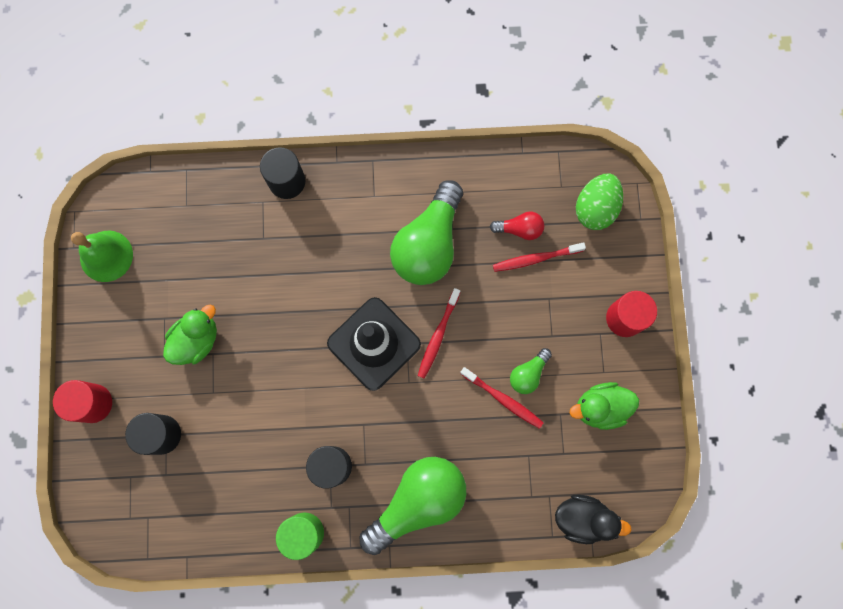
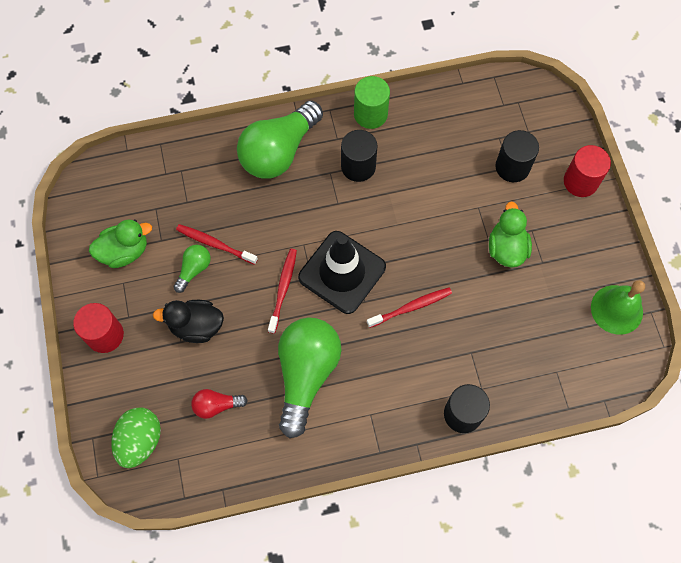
camera: 170 degrees right, 10 degrees down
green duck [163,304,217,365] -> green duck turned 150 degrees clockwise [489,201,532,267]
red toothbrush [493,242,586,272] -> red toothbrush moved to [367,288,452,328]
black duck [555,495,631,544] -> black duck moved to [153,300,224,343]

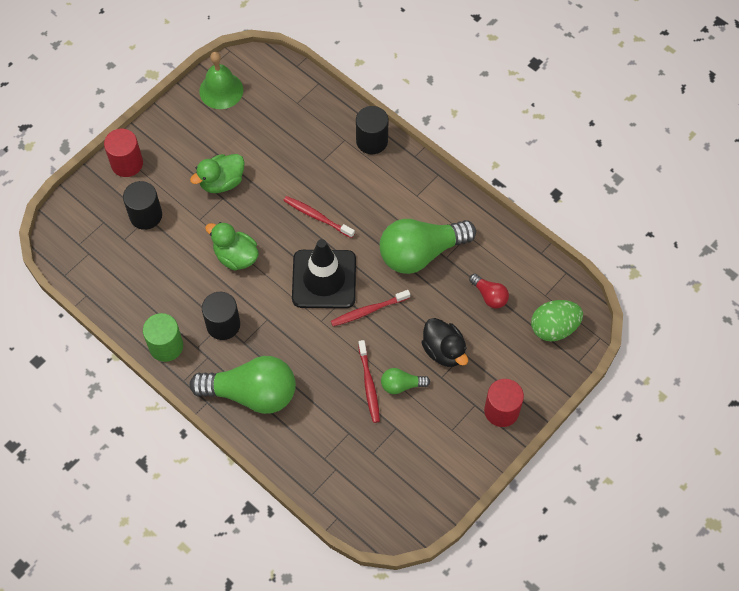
camera: 125 degrees left, 5 degrees down
green duck [89,219,152,268] -> green duck moved to [205,222,259,271]

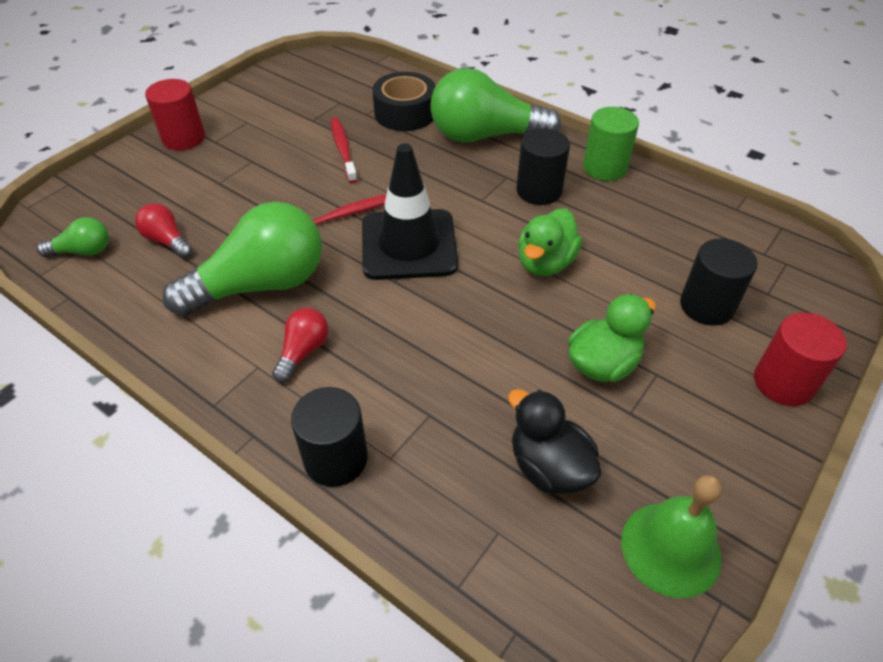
camera: 175 degrees right, 15 degrees down
green duck [205,222,259,271] -> green duck turned 90 degrees clockwise [518,208,582,276]
red toothbrush [283,196,355,238] -> none
green light bulb [381,368,430,394] -> green light bulb moved to [37,217,109,257]
black duck [421,318,468,367] -> black duck moved to [508,389,602,494]
green egg [531,300,583,342] -> none
none -> red light bulb [272,308,329,383]
none -> black tape [373,72,436,131]

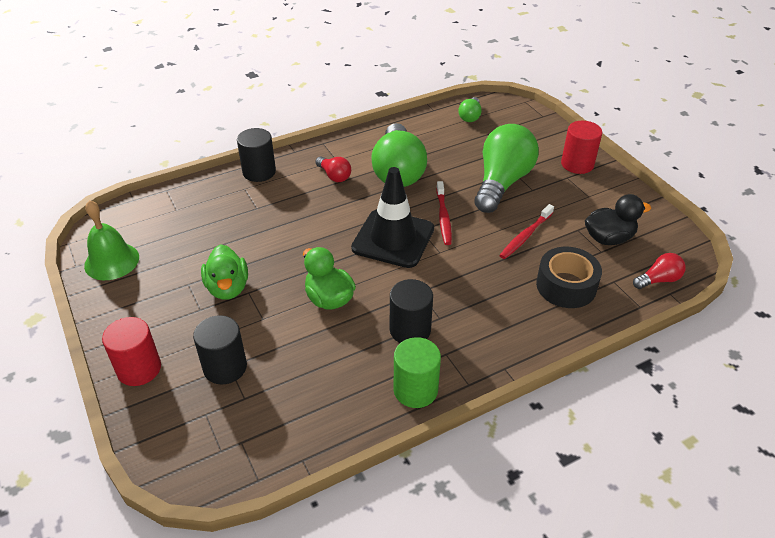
camera: 115 degrees right, 5 degrees down
red light bulb [135,203,192,258] -> red light bulb moved to [633,253,686,289]
red toothbrush [331,117,357,183] -> red toothbrush turned 120 degrees clockwise [499,204,554,259]
green light bulb [430,68,561,142] -> green light bulb moved to [474,124,539,213]
black duck [508,389,602,494] -> black duck moved to [585,194,651,245]

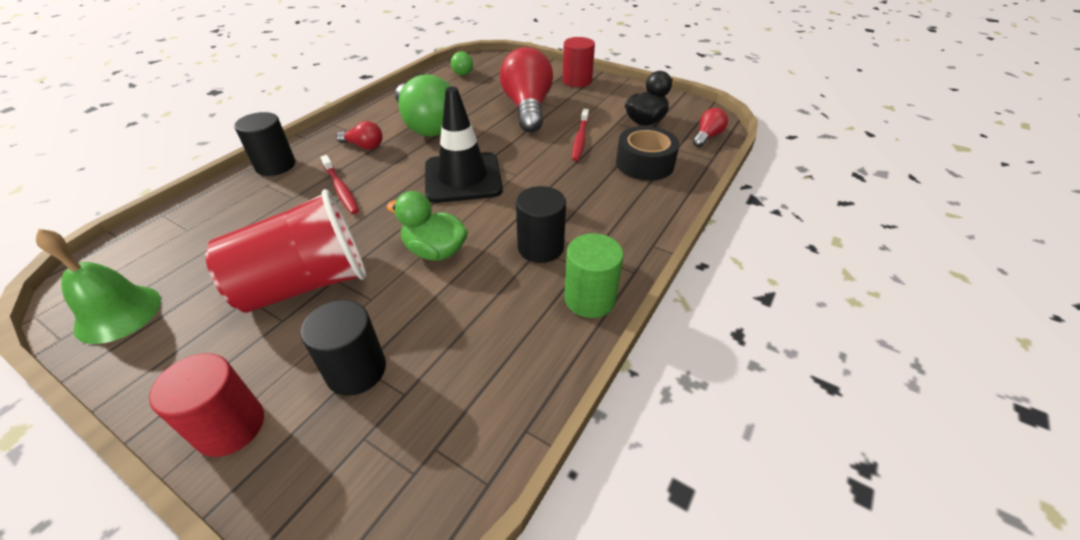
camera: 30 degrees left, 0 degrees up
green duck [201,244,248,300] -> red cup [205,189,366,313]
red toothbrush [436,181,452,245] -> red toothbrush moved to [321,155,359,214]
green light bulb [474,124,539,213] -> red light bulb [500,47,553,133]

